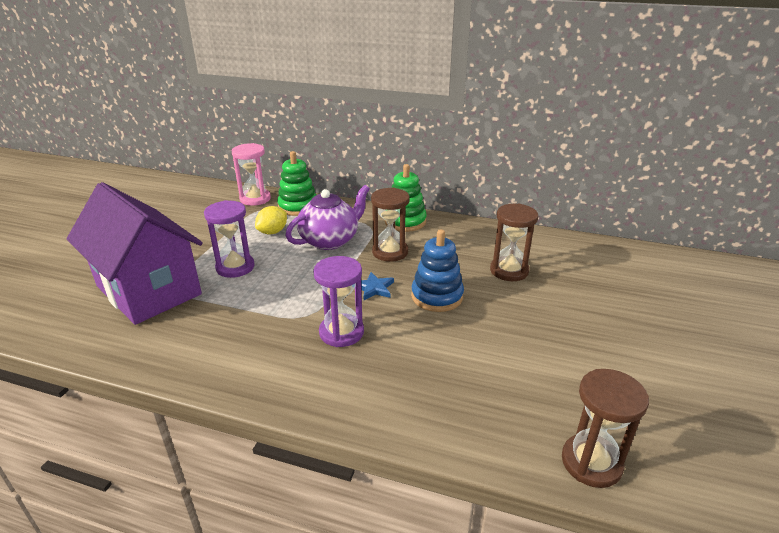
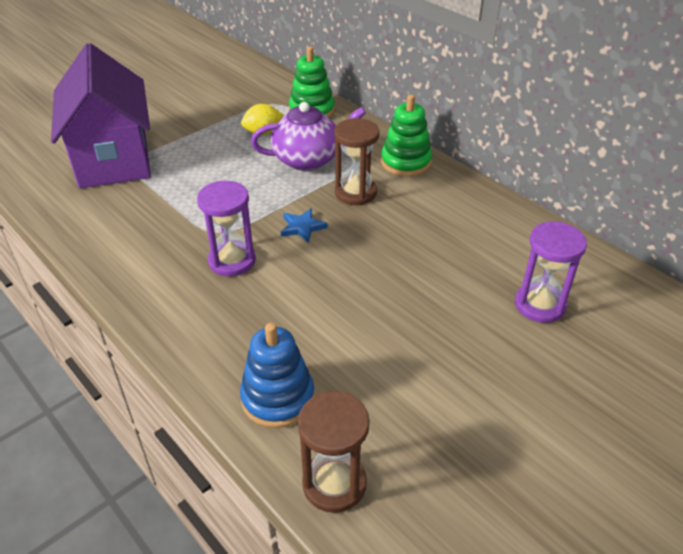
camera: 30 degrees right, 10 degrees up
purple hourglass [204,200,255,278] -> purple hourglass moved to [515,222,587,323]
pink hourglass [232,143,271,206] -> none
blue stacking toy [411,229,464,312] -> blue stacking toy moved to [240,323,315,428]
brown hourglass [490,203,538,281] -> none

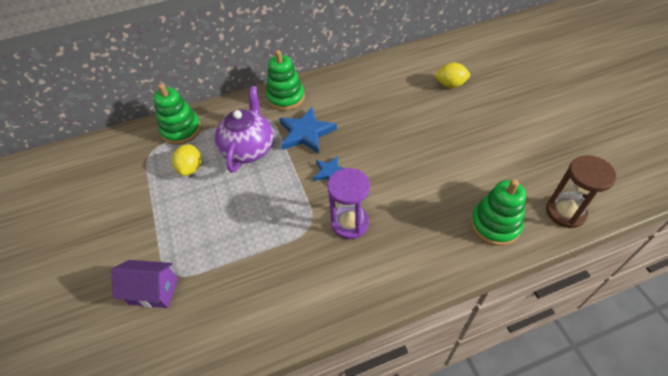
camera: 65 degrees left, 10 degrees up
purple house [51,43,151,189] -> purple house [111,260,178,308], size x0.45
blue stacking toy [240,323,315,428] -> green stacking toy [471,179,526,246]
brown hourglass [334,118,379,205] -> blue star [279,107,337,154]
purple hourglass [515,222,587,323] -> yellow lemon [434,63,470,88]

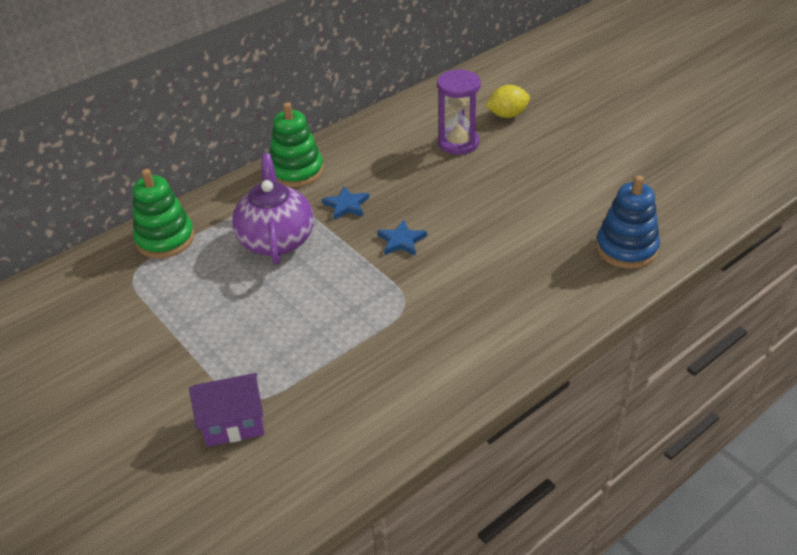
camera: 20 degrees left, 10 degrees down
yellow lemon [172,144,201,176] -> none
blue star [279,107,337,154] -> blue star [322,186,369,220], size x0.58
purple hourglass [327,168,370,239] -> purple hourglass moved to [437,69,481,155]
green stacking toy [471,179,526,246] -> blue stacking toy [596,175,660,269]
brown hourglass [546,155,617,228] -> none

